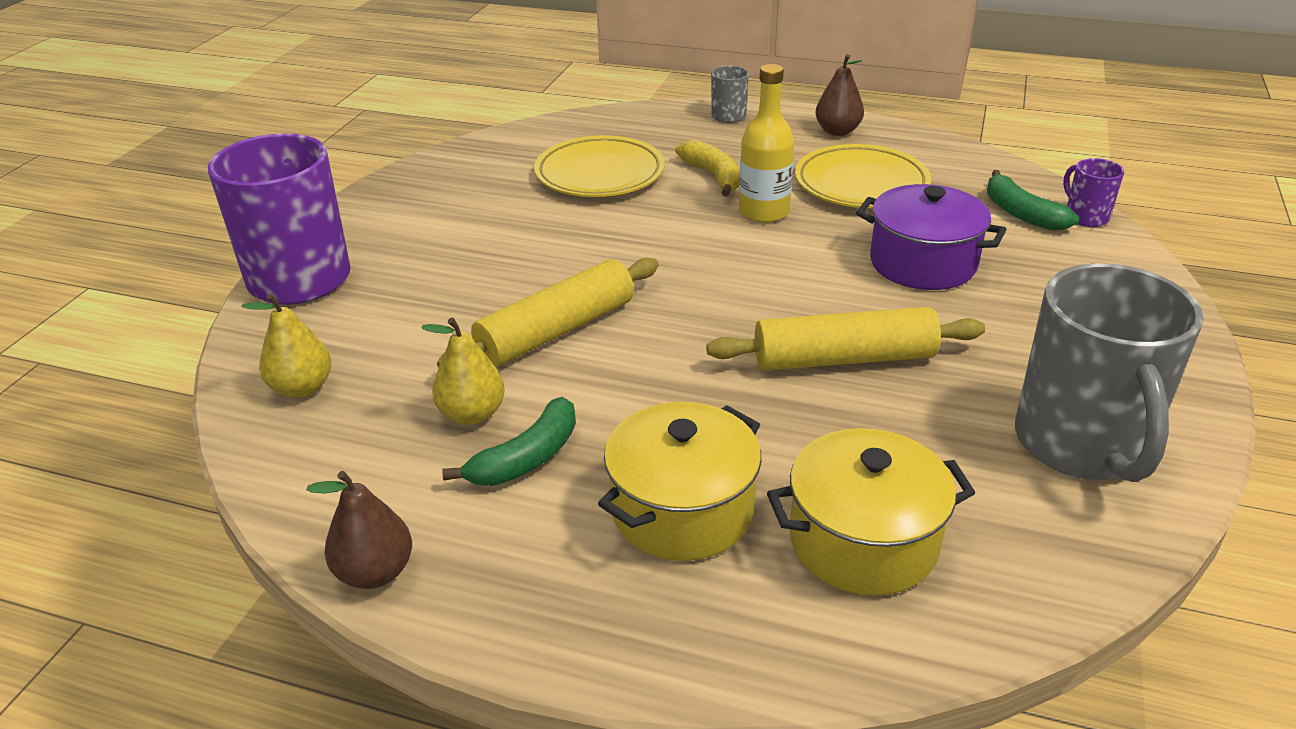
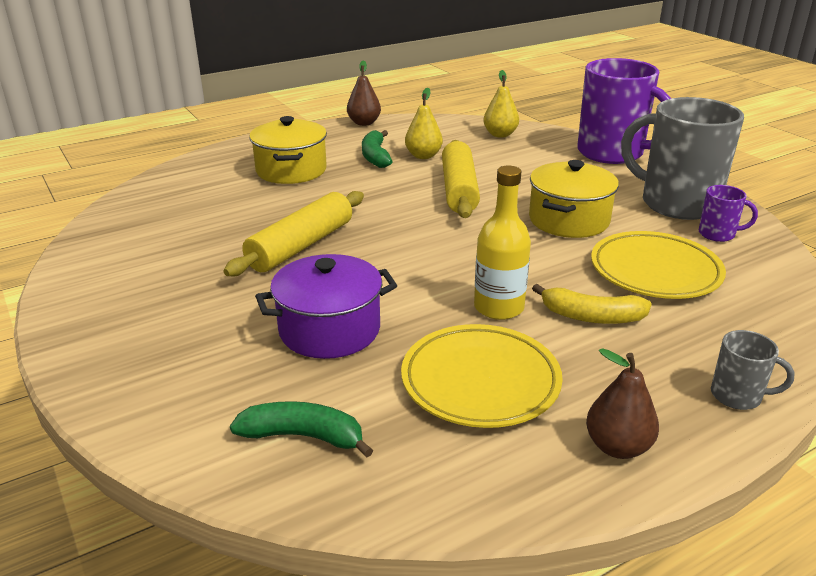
camera: 130 degrees right, 5 degrees down
yellow pot [767,428,975,596] -> yellow pot moved to [529,160,619,238]
grey mug [1015,263,1203,482] -> grey mug moved to [621,97,744,220]
purple mug [1063,158,1124,227] -> purple mug moved to [699,185,758,242]

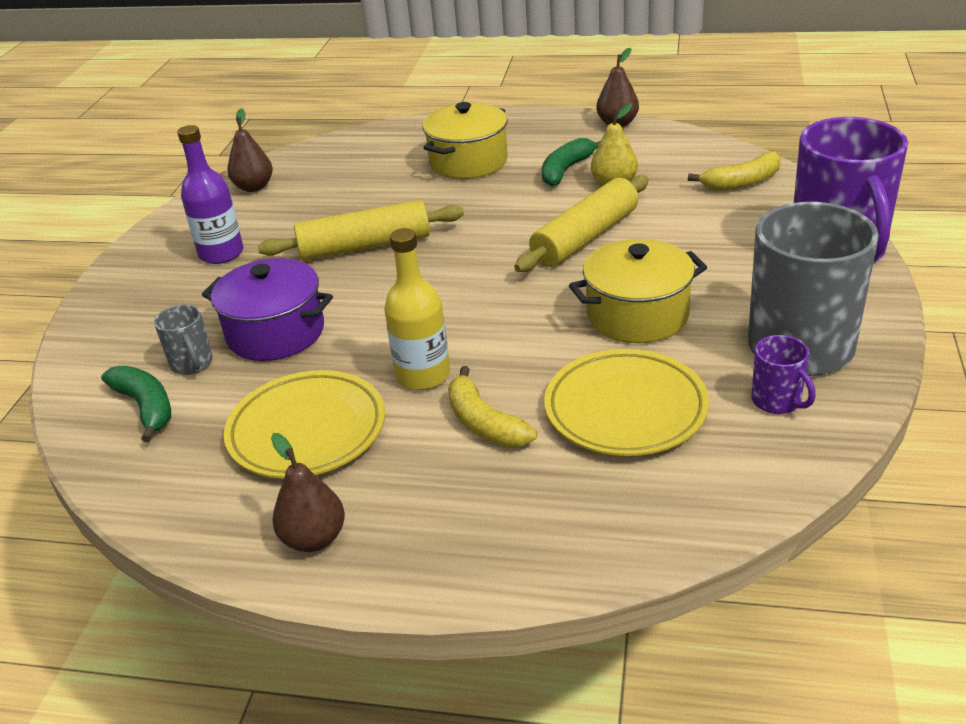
camera: 45 degrees right, 5 degrees up
yellow pear [483,70,519,138] -> yellow banana [688,151,781,190]
grey mug [711,330,795,410] -> grey mug moved to [154,304,213,375]
none -> purple bottle [177,125,243,264]
none -> brown pear [227,108,273,192]

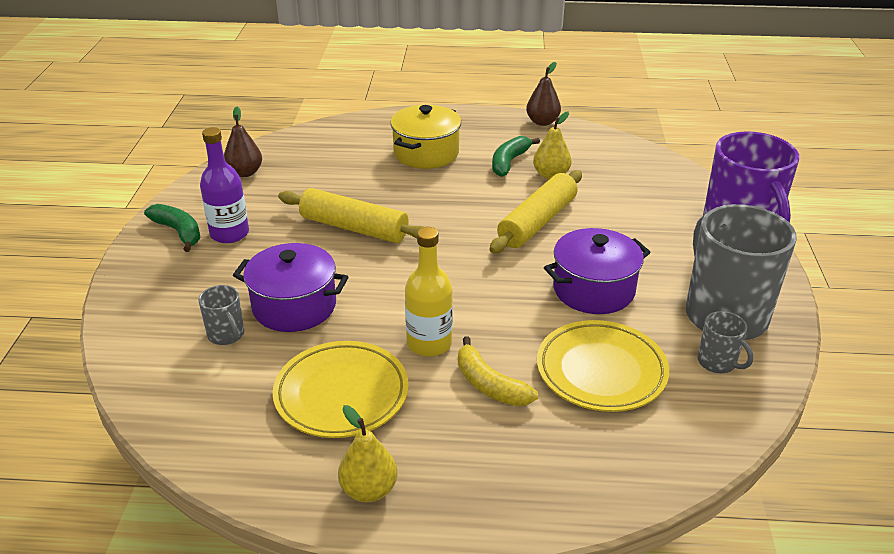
camera: 10 degrees left, 0 degrees up
green banana [101,366,171,442] -> green banana moved to [144,204,201,252]
yellow rolling pin [258,200,464,261] -> yellow rolling pin turned 45 degrees clockwise [278,188,423,243]
brown pear [271,433,345,552] -> yellow pear [338,405,398,502]
yellow pot [569,239,707,343] -> purple pot [544,228,651,314]
yellow banana [688,151,781,190] -> none
purple mug [751,335,816,414] -> grey mug [697,311,753,373]

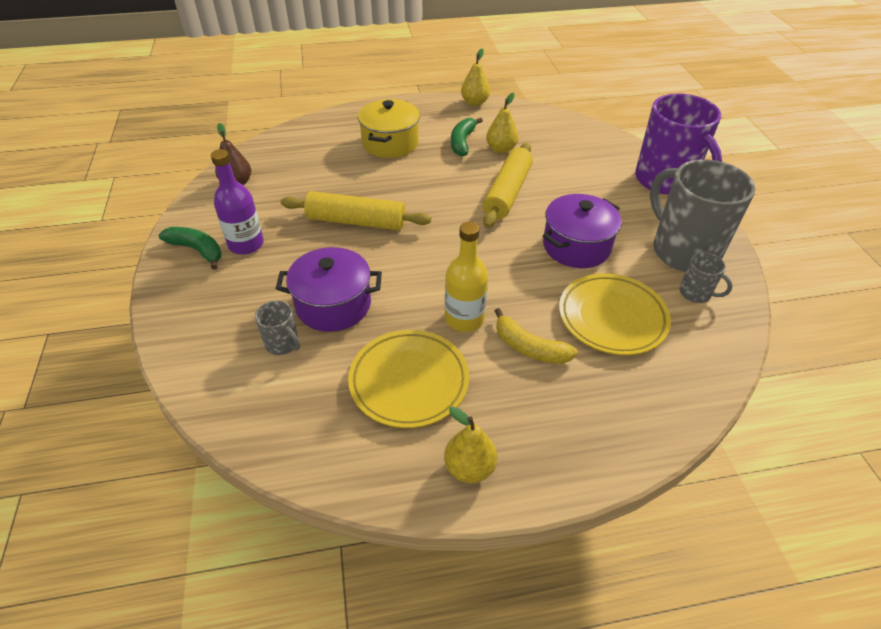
camera: 15 degrees left, 10 degrees up
brown pear [526,62,561,126] -> yellow pear [461,49,490,106]

